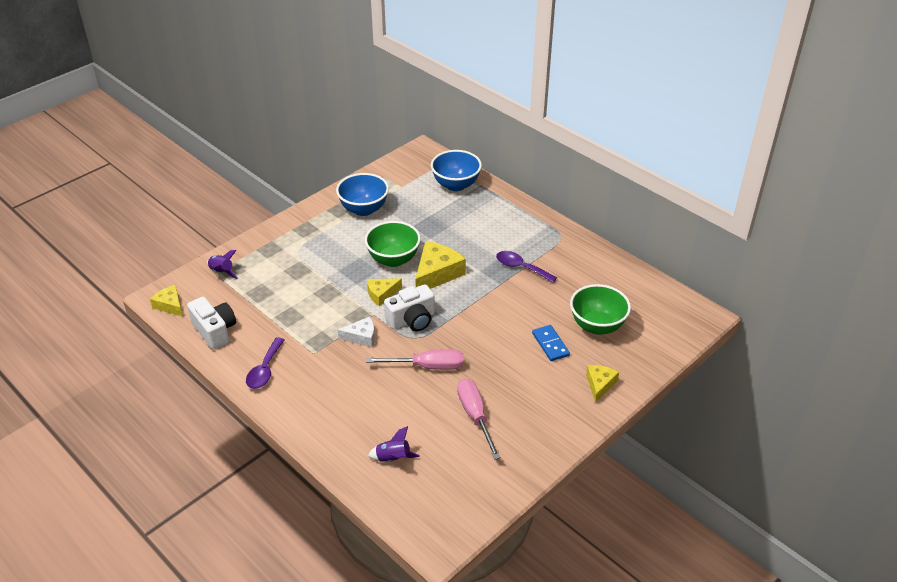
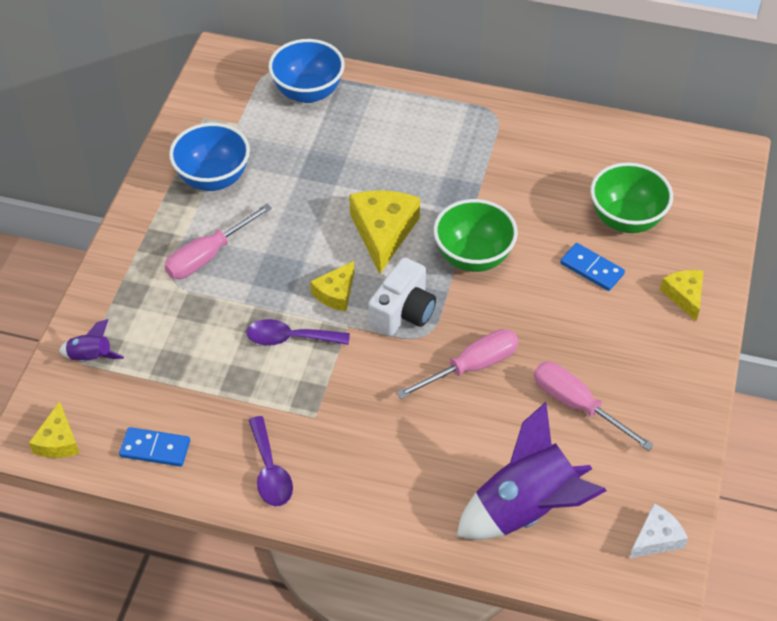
camera: 30 degrees left, 10 degrees up
yellow cheese [150,285,183,317] -> yellow cheese turned 105 degrees counterclockwise [29,401,80,458]
white camera [187,297,236,350] -> blue domino [119,427,190,466]
white cheese [338,317,375,347] -> white cheese moved to [629,503,688,558]
green bowl [365,221,421,267] -> green bowl moved to [434,199,518,272]
purple rocket [368,426,420,462] -> purple rocket [457,402,607,540], size x2.20
purple spoon [496,251,557,283] -> purple spoon moved to [246,319,350,346]
none -> pink screwdriver [164,204,272,279]

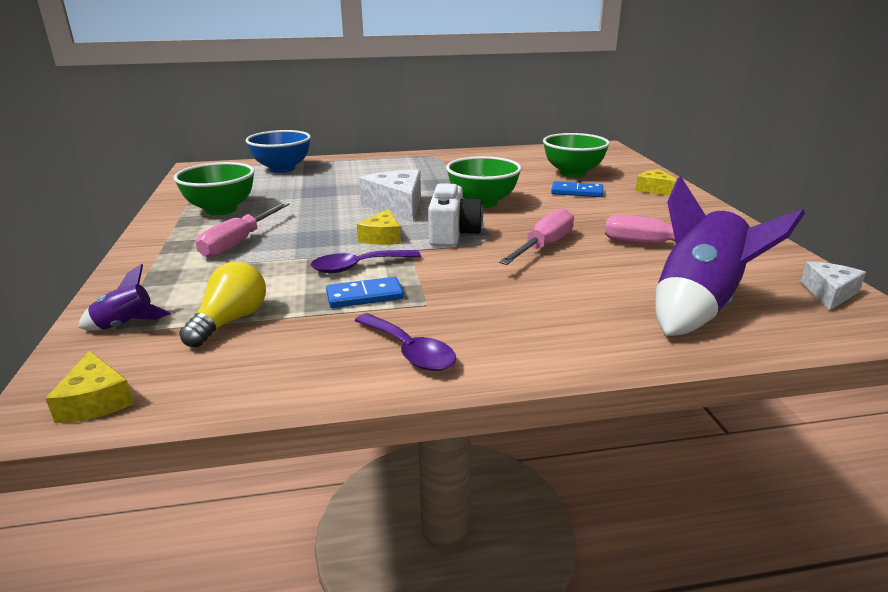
camera: 25 degrees left, 25 degrees down
blue domino [119,427,190,466] -> blue domino moved to [326,277,404,308]
blue bowl [169,123,250,191] -> green bowl [174,162,255,215]
yellow cheese [349,190,420,274] -> white cheese [359,170,421,223]
none -> yellow light bulb [179,262,266,347]

